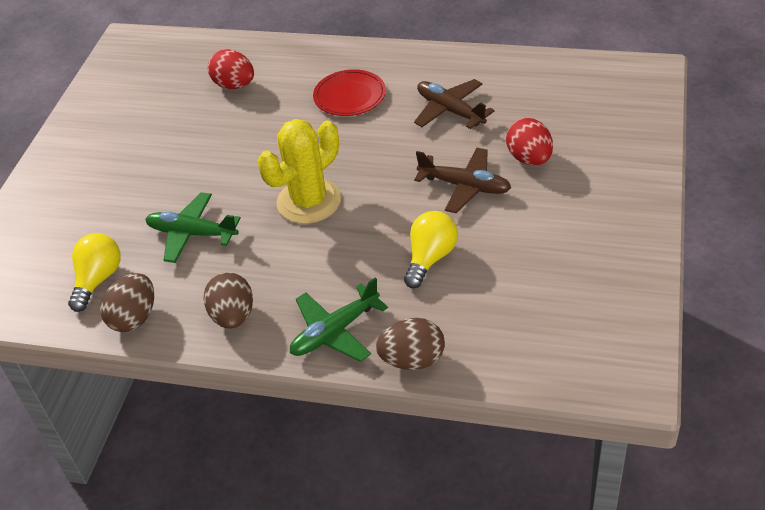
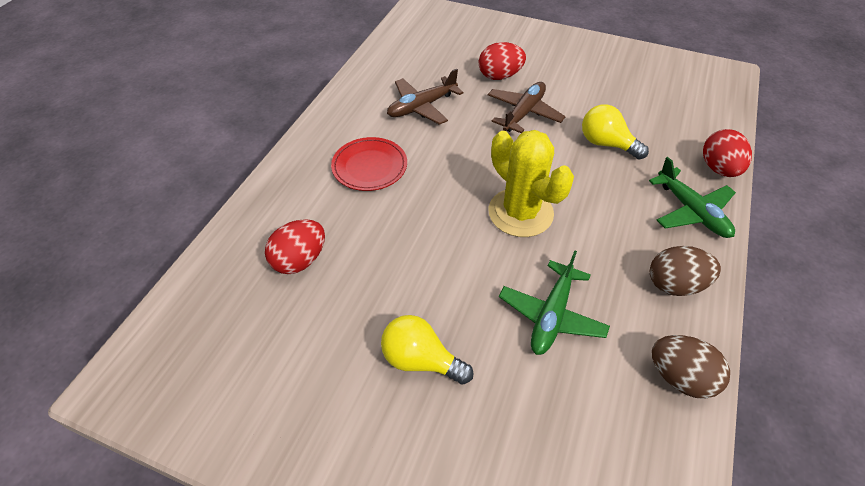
camera: 85 degrees left, 5 degrees up
yellow light bulb [68,233,121,312] -> yellow light bulb moved to [381,315,474,385]
brown egg [376,318,445,370] -> red egg [703,129,752,177]

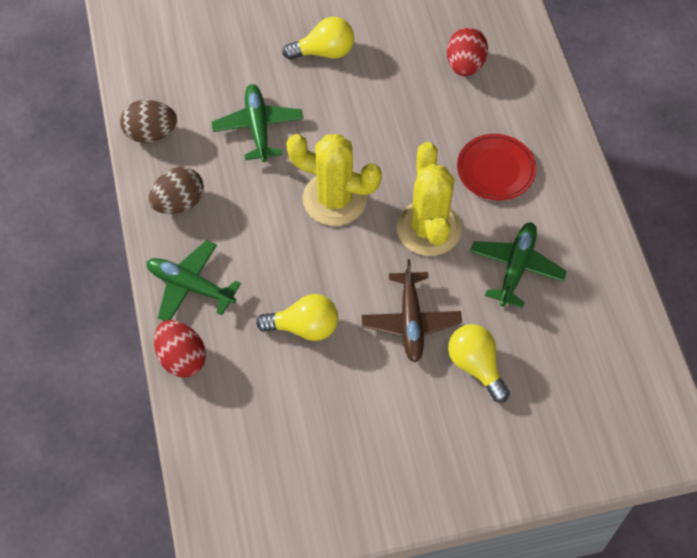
camera: 145 degrees right, 10 degrees up
brown plane [387,69,464,125] -> green plane [470,222,567,308]
red egg [479,42,526,80] -> yellow light bulb [448,324,510,403]
none -> yellow cactus [397,142,462,256]

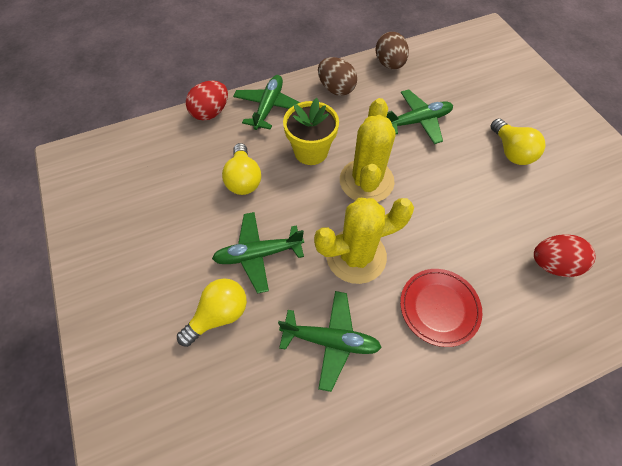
camera: 80 degrees right, 0 degrees up
brown plane [362,259,462,362] -> green plane [212,212,304,294]
none -> yellow flower pot [283,98,339,165]

